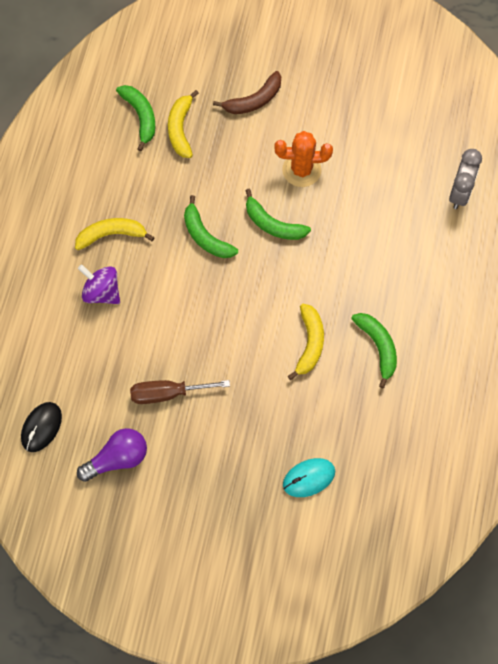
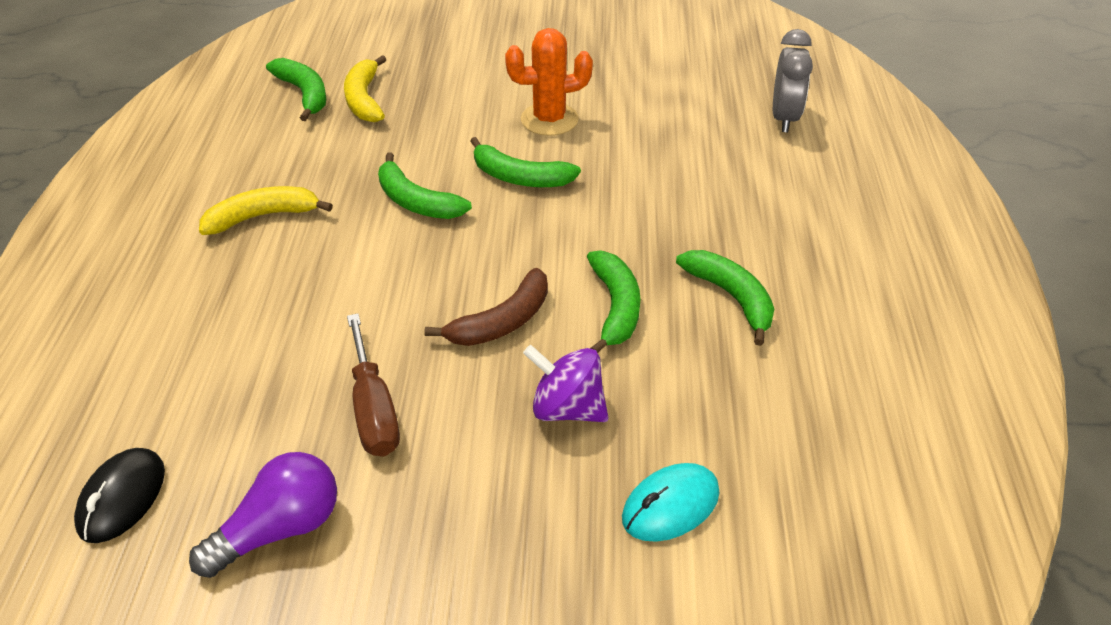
camera: 10 degrees left, 25 degrees down
purple spinning top [78,264,120,304] -> purple spinning top moved to [523,345,608,422]
brown screwdriver [130,380,230,404] -> brown screwdriver turned 90 degrees counterclockwise [347,313,400,457]
brown banana [213,71,281,114] -> brown banana moved to [425,268,548,346]
yellow banana [288,304,324,380] -> green banana [587,251,640,353]

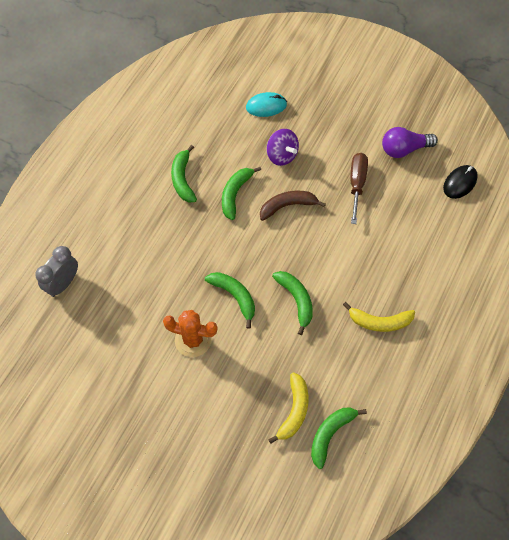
camera: 155 degrees left, 20 degrees up
green banana [266,58,326,121] -> green banana turned 45 degrees clockwise [311,408,367,469]

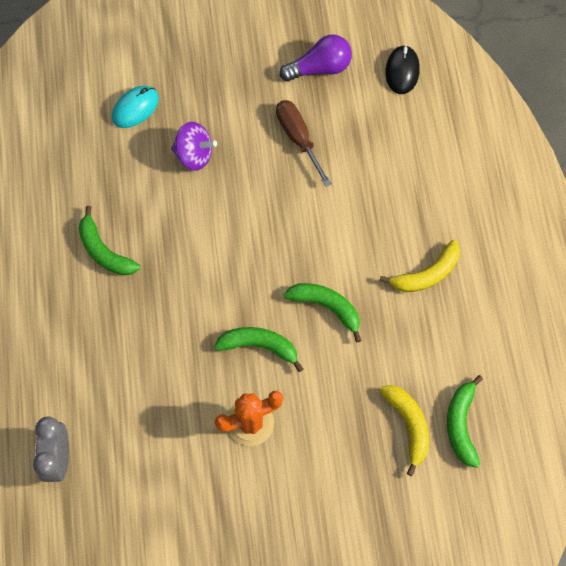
camera: 35 degrees left, 5 degrees up
green banana [222,167,261,220] -> none
brown banana [260,191,326,221] -> none
purple light bulb [382,127,438,158] -> purple light bulb turned 150 degrees counterclockwise [280,35,352,82]

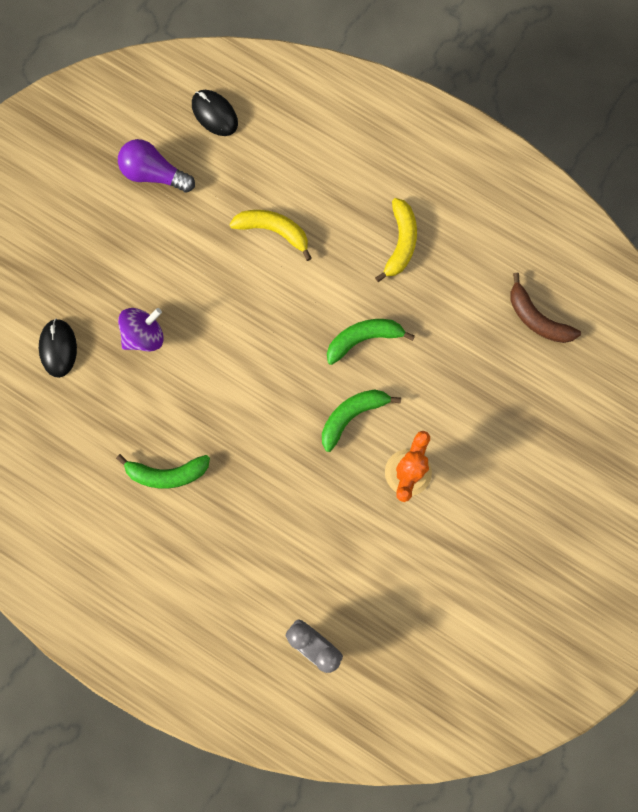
camera: 50 degrees left, 10 degrees up
turquoise mouse [112,86,159,128] -> black mouse [39,318,77,378]
brown screwdriver [276,100,332,187] -> none
purple light bulb [280,35,352,82] -> purple light bulb turned 90 degrees counterclockwise [118,139,195,193]
yellow banana [380,385,429,476] -> yellow banana moved to [229,210,312,261]
green banana [447,375,483,468] -> brown banana [510,273,581,343]

